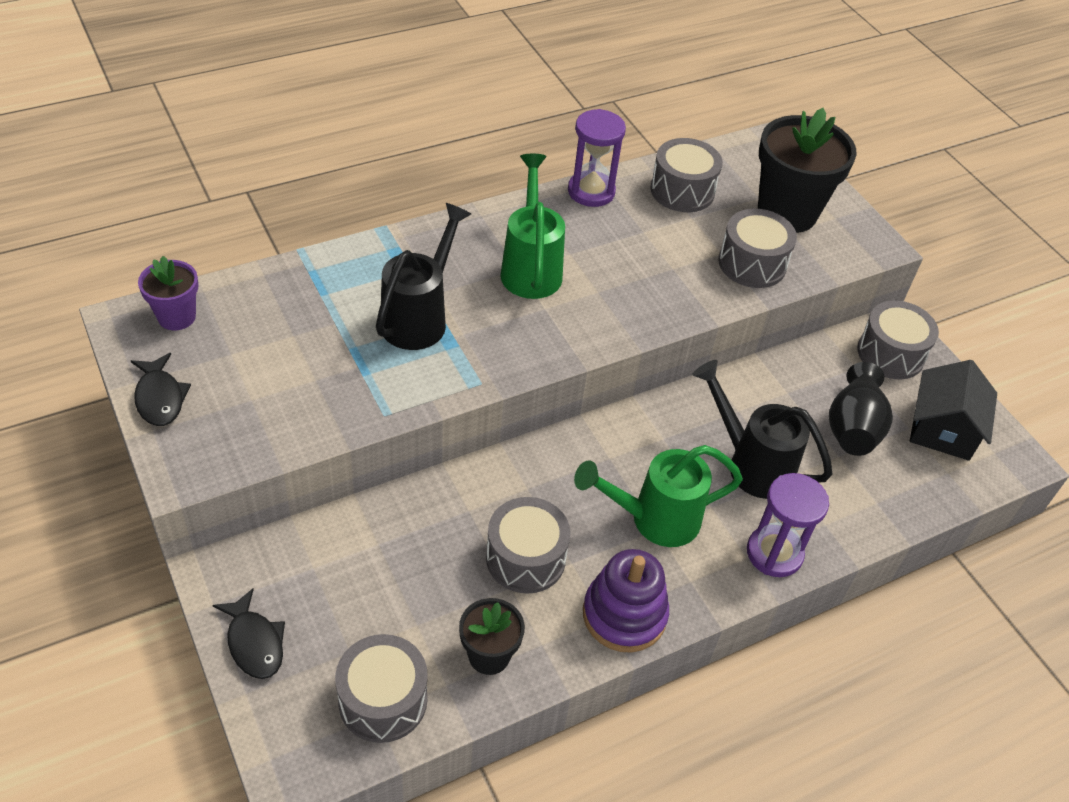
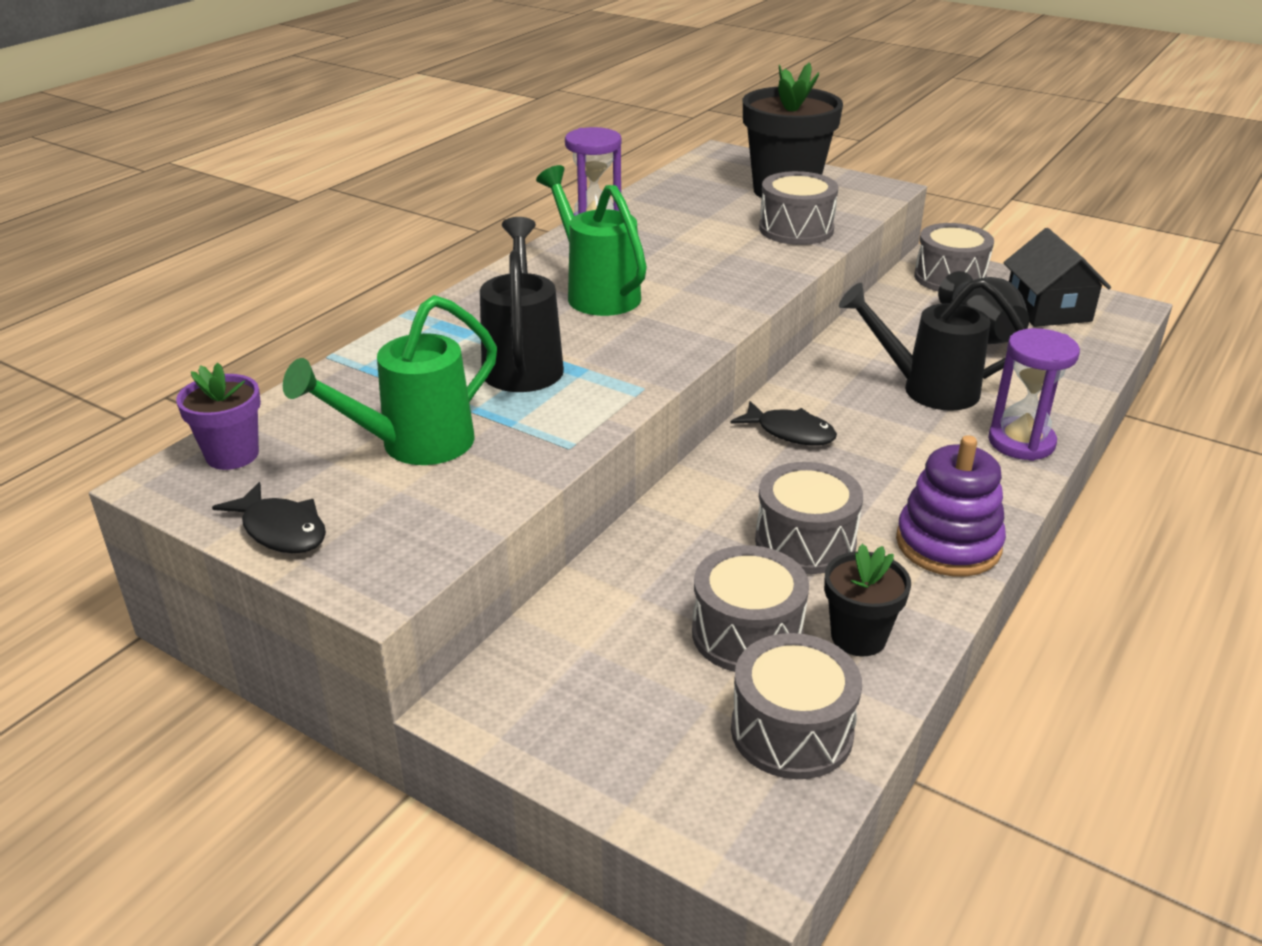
camera: 25 degrees left, 15 degrees down
black fish [212,588,285,679] -> black fish moved to [730,401,837,445]
green watering can [574,445,743,547] -> green watering can moved to [283,295,497,465]
grey drum [650,138,723,212] -> grey drum moved to [692,545,809,672]

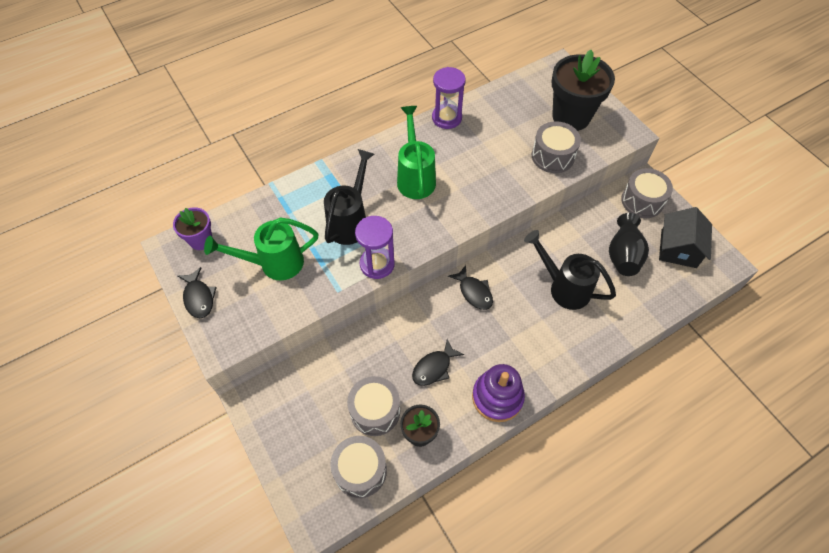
camera: 25 degrees right, 25 degrees up
grey drum [755,462,863,574] -> black fish [412,339,464,386]
purple hourglass [988,328,1080,461] -> purple hourglass moved to [355,216,395,279]

